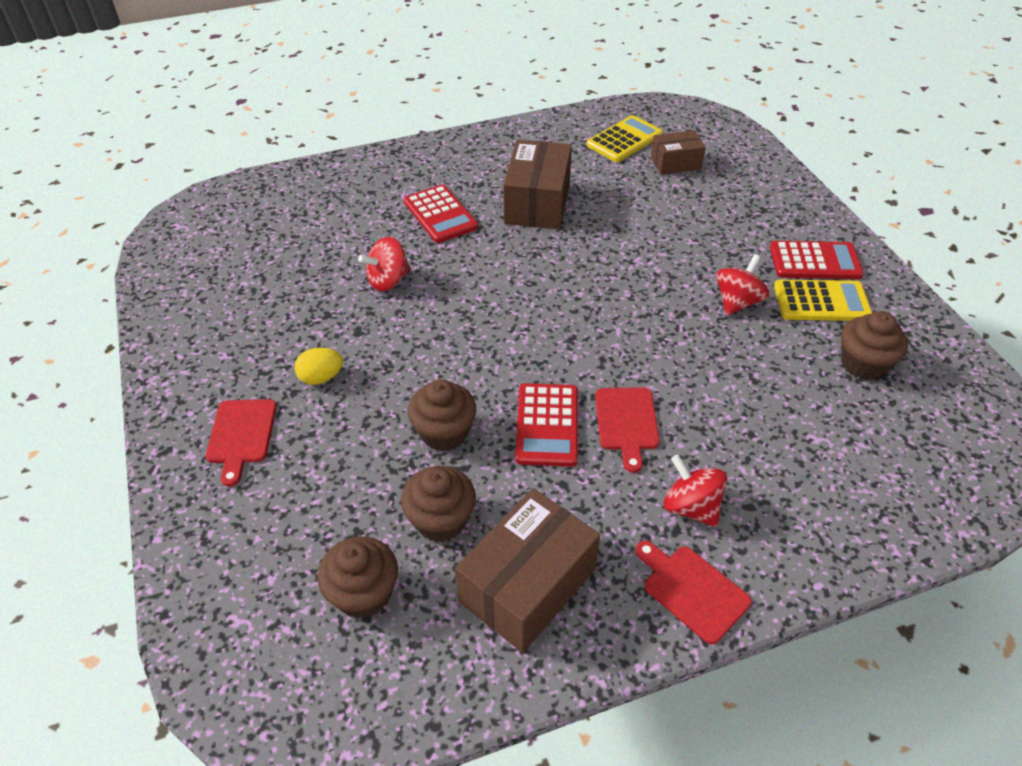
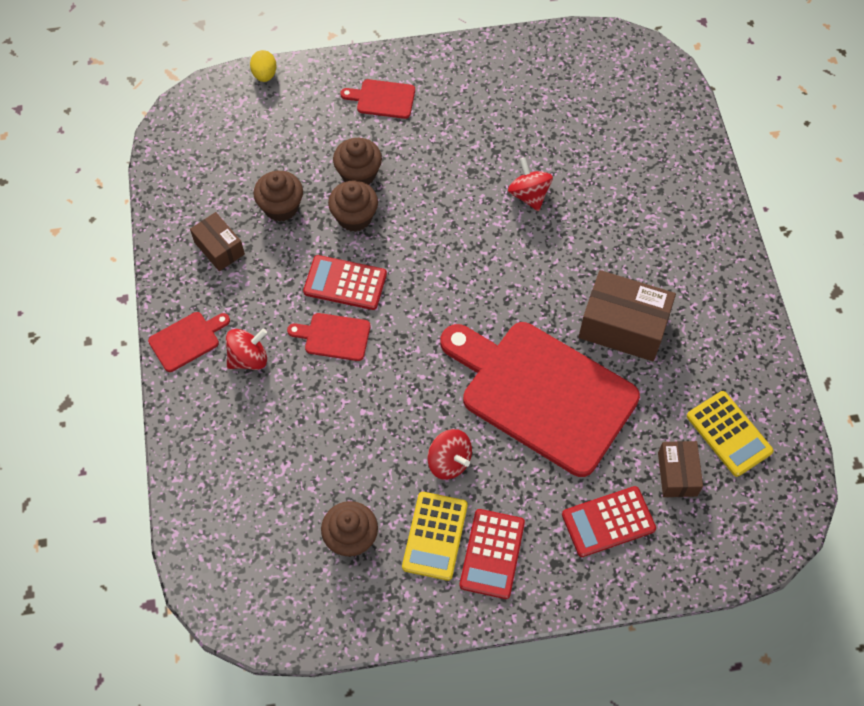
camera: 100 degrees right, 15 degrees up
yellow egg [294,347,343,385] -> yellow egg moved to [250,50,277,82]
brown cupcake [317,537,398,619] -> brown cupcake moved to [333,138,382,185]
red calculator [404,185,478,243] -> red calculator moved to [562,486,656,557]
brown box [455,488,600,653] -> brown box [190,212,245,271], size x0.58
none -> red cutting board [441,322,640,477]

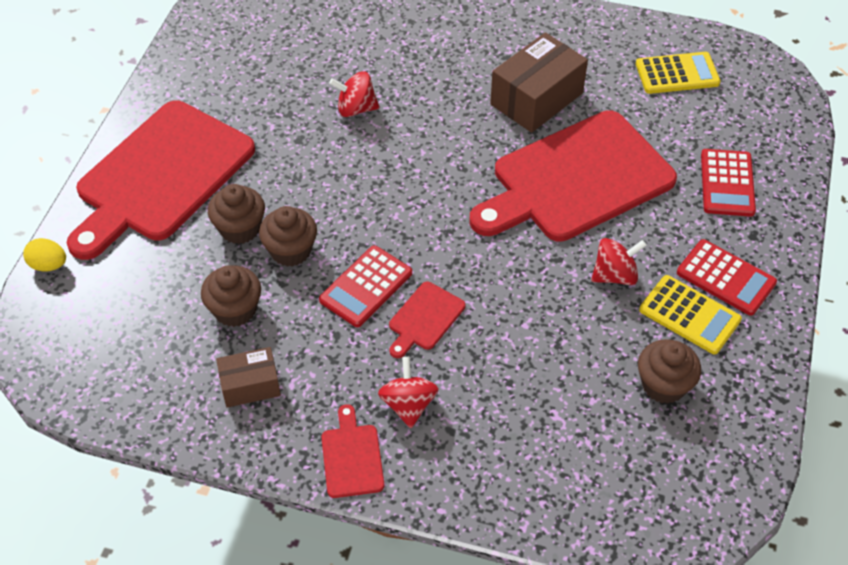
camera: 65 degrees left, 10 degrees down
red cutting board [340,79,415,119] -> red cutting board [67,101,255,260], size x2.45
brown box [658,441,703,497] -> none

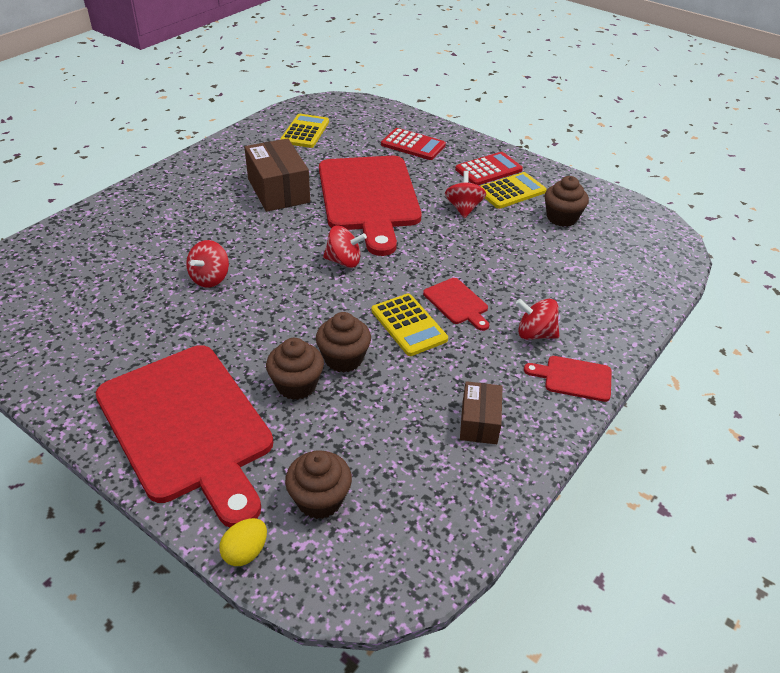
camera: 70 degrees left, 10 degrees down
brown cupcake [201,266,261,327] -> brown cupcake moved to [285,450,352,519]
red calculator [319,245,412,327] -> yellow calculator [371,294,448,356]
none -> red spinning top [323,226,367,268]

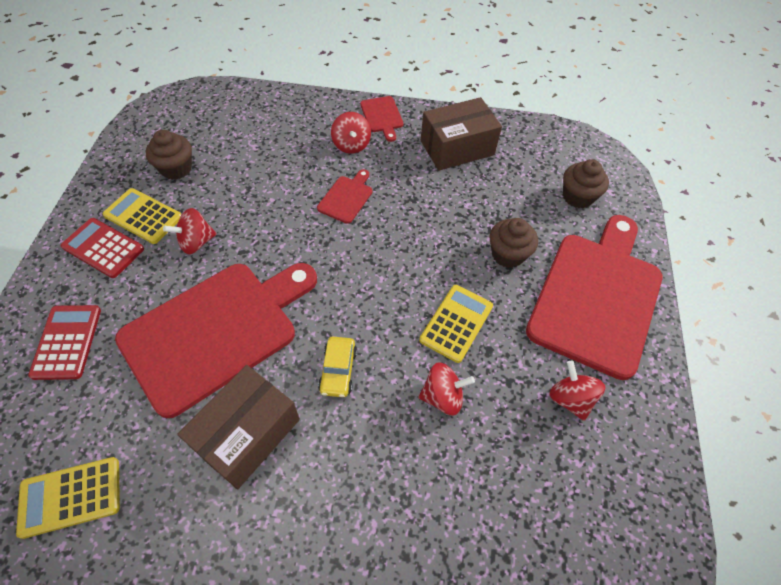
camera: 120 degrees left, 15 degrees up
yellow egg [219,518,267,566] -> none
brown cupcake [316,312,371,373] -> none
red spinning top [323,226,367,268] -> red spinning top moved to [549,361,606,421]
yellow calculator [371,294,448,356] -> yellow calculator moved to [419,285,493,363]
brown box [460,381,502,444] -> brown box [421,97,502,171], size x1.71
none -> yellow car [318,337,357,397]

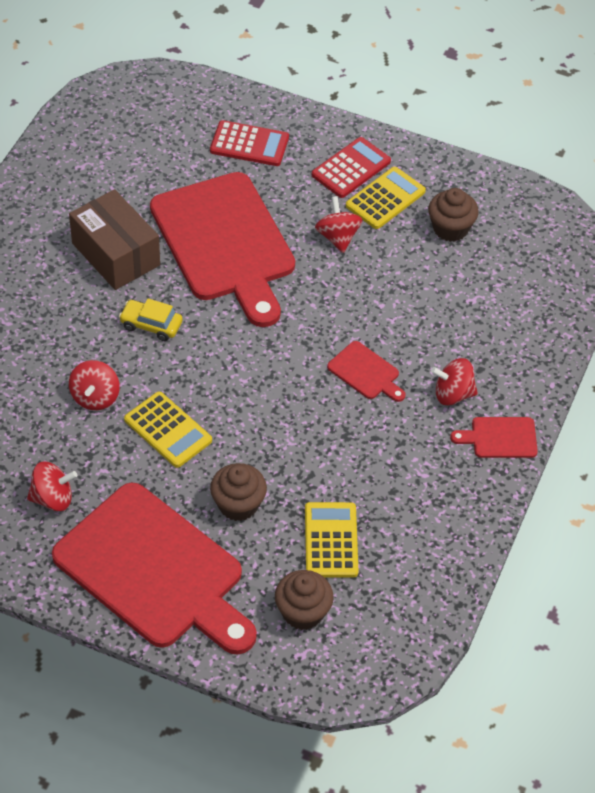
camera: 105 degrees right, 5 degrees down
yellow calculator [16,457,120,539] -> yellow calculator moved to [305,502,359,577]
brown box [421,97,502,171] -> none

